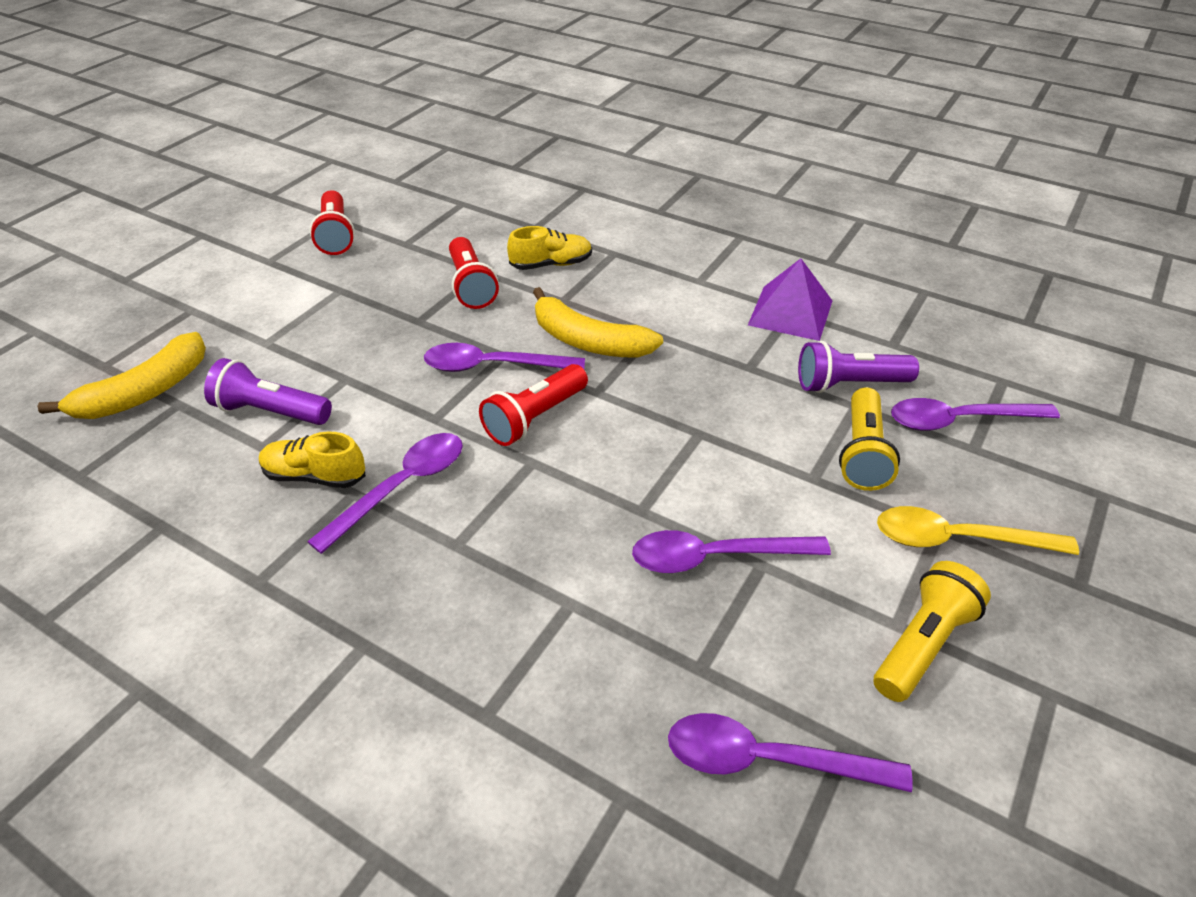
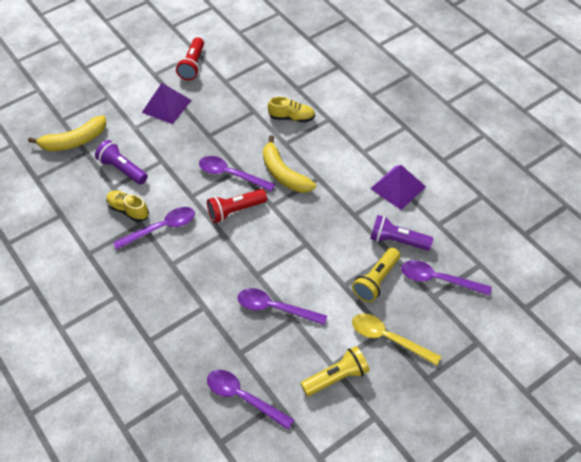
camera: 25 degrees right, 10 degrees up
red flashlight [449,237,499,309] -> none
none -> purple pyramid [142,83,192,124]

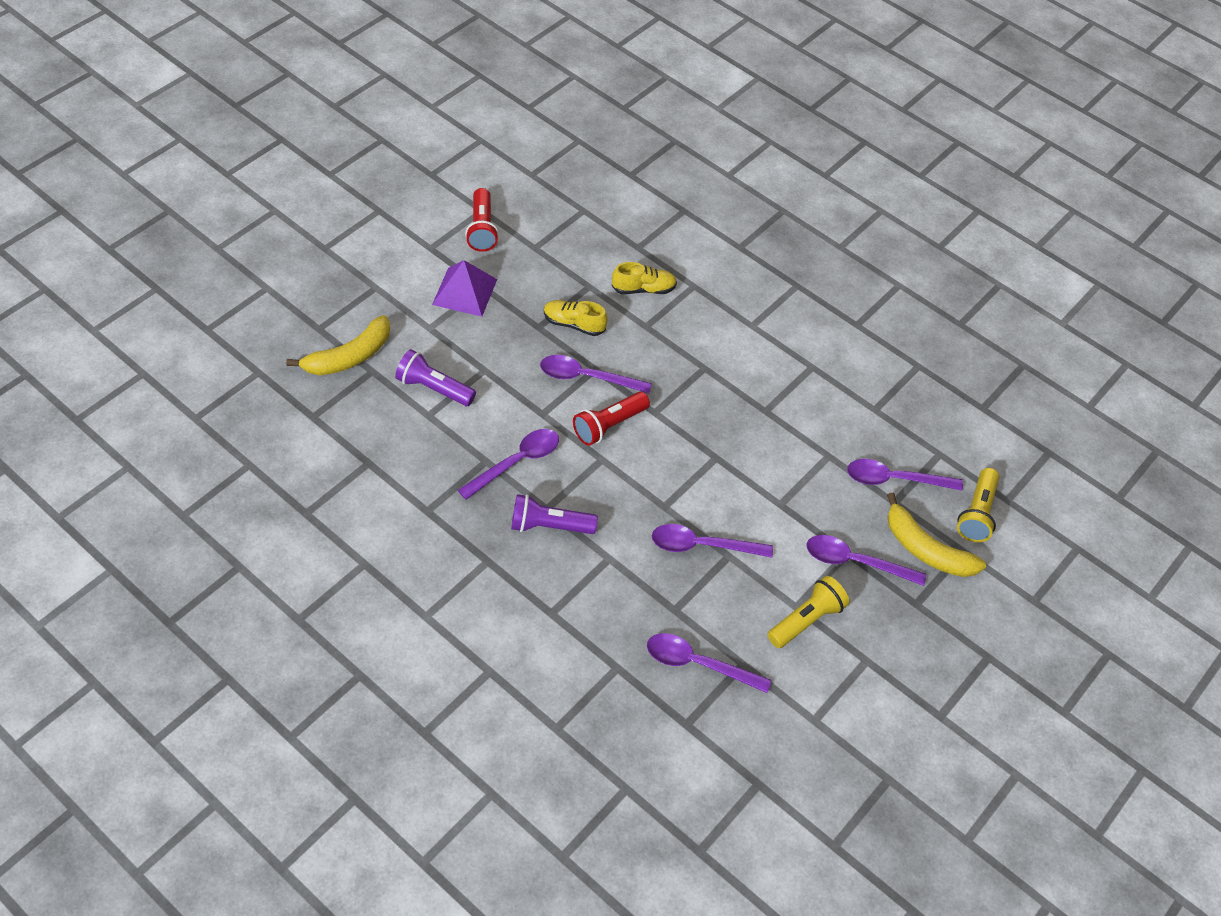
camera: 20 degrees left, 0 degrees up
yellow shoe [106,191,149,222] -> yellow shoe moved to [544,300,608,336]
yellow banana [263,135,316,193] -> yellow banana moved to [887,493,986,577]
yellow flashlight [352,248,400,302] -> yellow flashlight moved to [957,468,999,542]
yellow spoon [352,314,442,365] -> purple spoon [807,535,926,586]
purple pyramid [370,165,426,210] -> none
purple flashlight [370,215,433,251] -> purple flashlight moved to [511,494,598,534]

